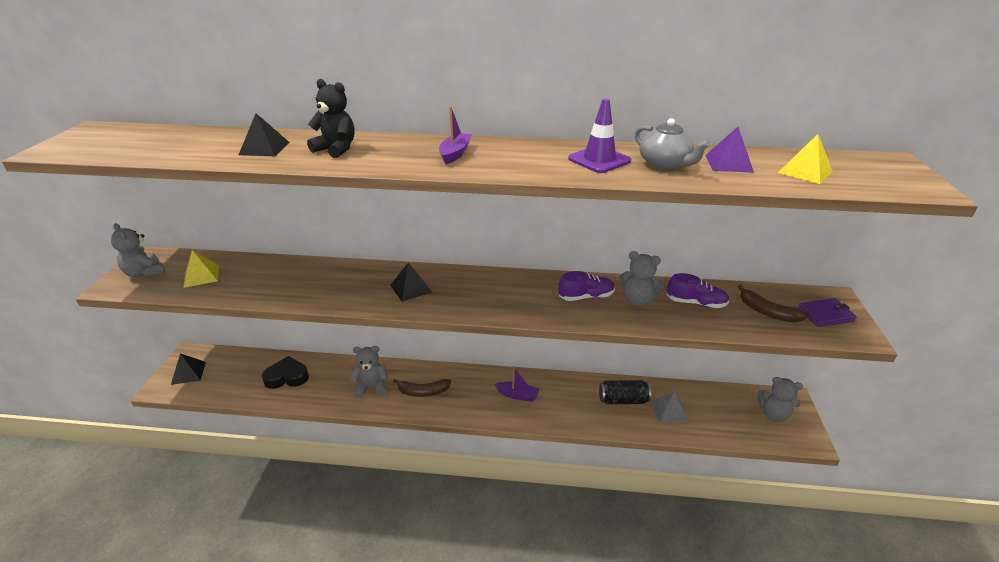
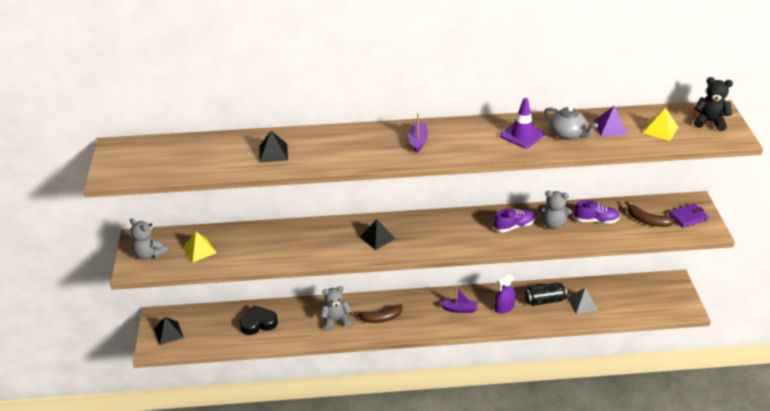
camera: 10 degrees left, 5 degrees up
black teddy bear [307,79,355,158] -> black teddy bear moved to [694,77,733,131]
grey teddy bear [757,377,803,422] -> none
none -> purple spray bottle [495,273,516,314]

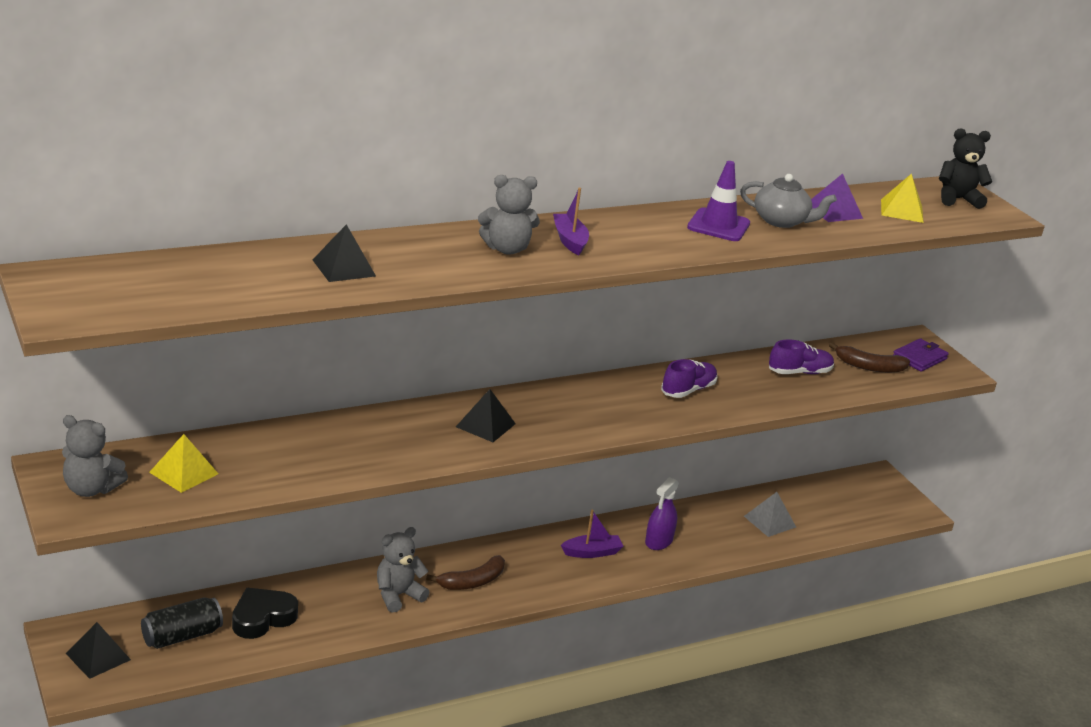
camera: 25 degrees left, 10 degrees down
black can [525,282,567,306] -> black can moved to [141,597,223,649]
grey teddy bear [538,191,572,229] -> grey teddy bear moved to [478,175,540,255]

